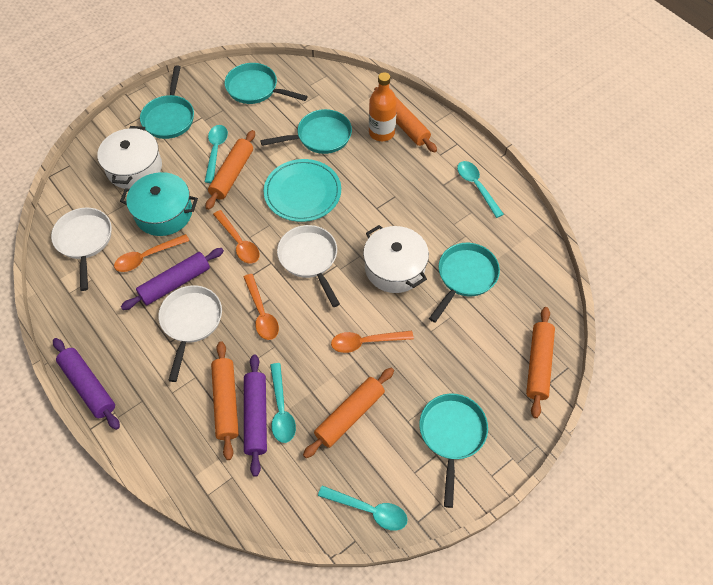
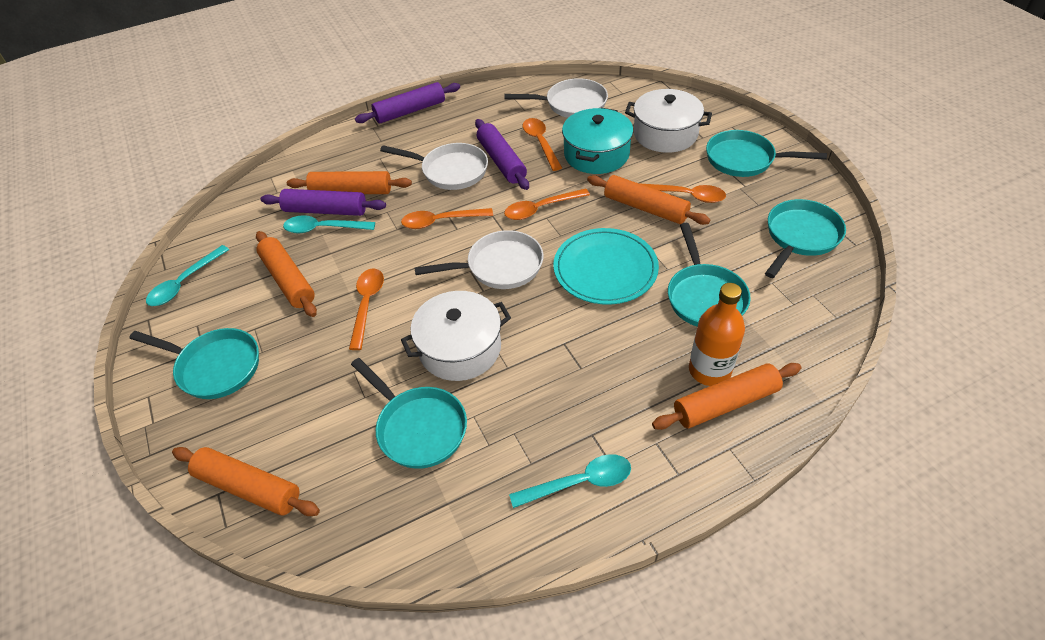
camera: 105 degrees right, 10 degrees down
turquoise spoon [205,125,228,183] -> orange spoon [639,183,726,203]

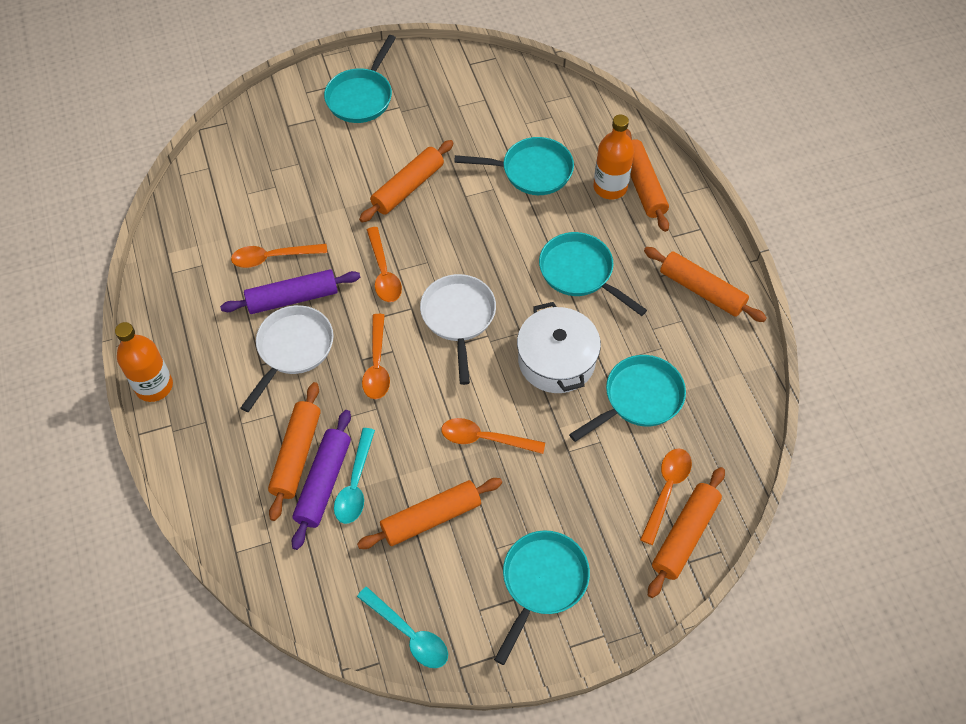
camera: 85 degrees left, 10 degrees up
purple rolling pin [355,82,460,123] -> orange bottle [115,322,173,402]
white pan [504,78,608,118] -> none
turquoise spoon [509,454,631,508] -> orange rolling pin [644,247,767,322]
turquoise plate [553,228,659,305] -> none
turquoise pot [562,108,633,174] -> none
white pot [625,89,712,153] -> none
orange spoon [639,183,726,203] -> orange spoon moved to [640,448,692,545]
turquoise pan [765,199,846,278] -> turquoise pan moved to [539,232,647,316]

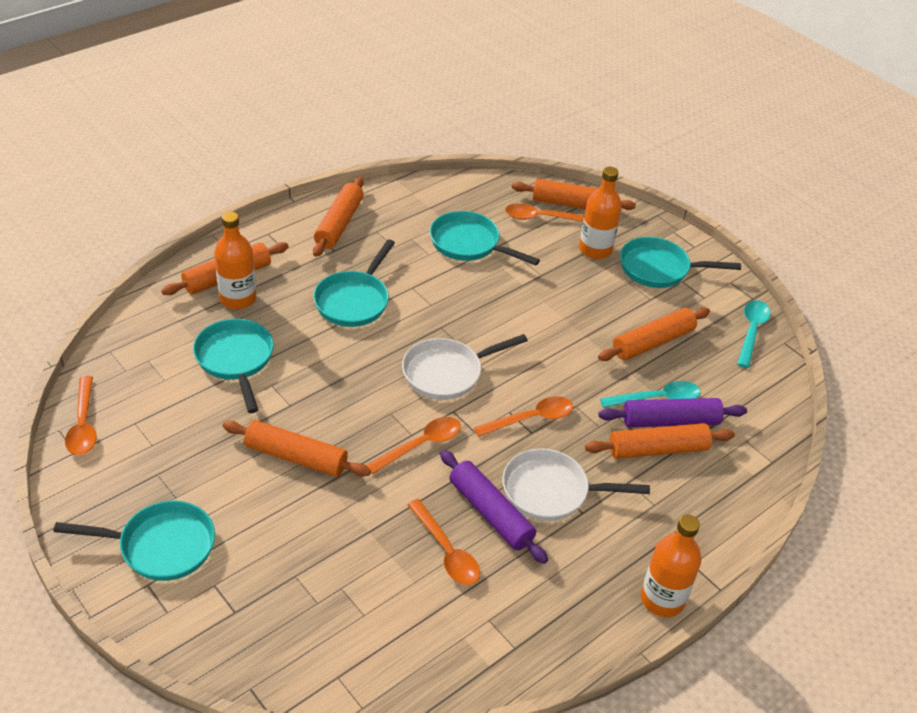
camera: 115 degrees left, 15 degrees down
orange rolling pin [357,478,502,549] -> orange rolling pin turned 75 degrees counterclockwise [598,308,710,361]
orange spoon [442,418,545,454] -> orange spoon moved to [65,376,97,455]
white pot [517,302,601,393] -> none
none -> orange bottle [579,167,622,259]

